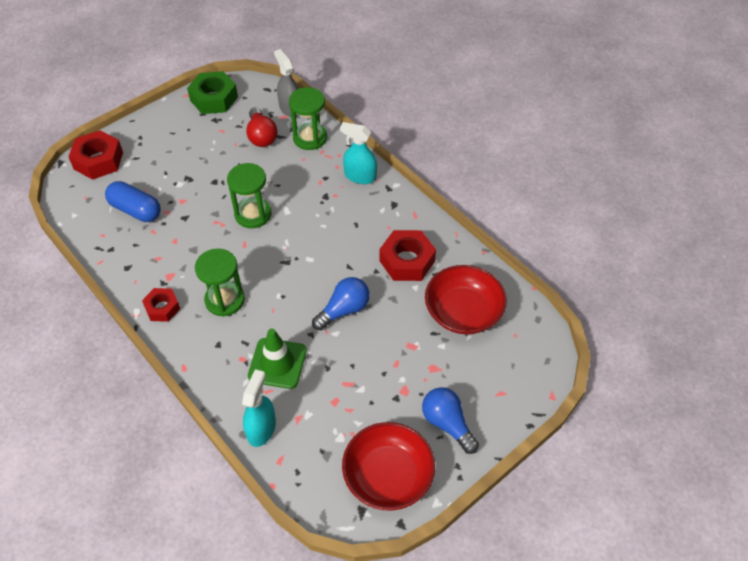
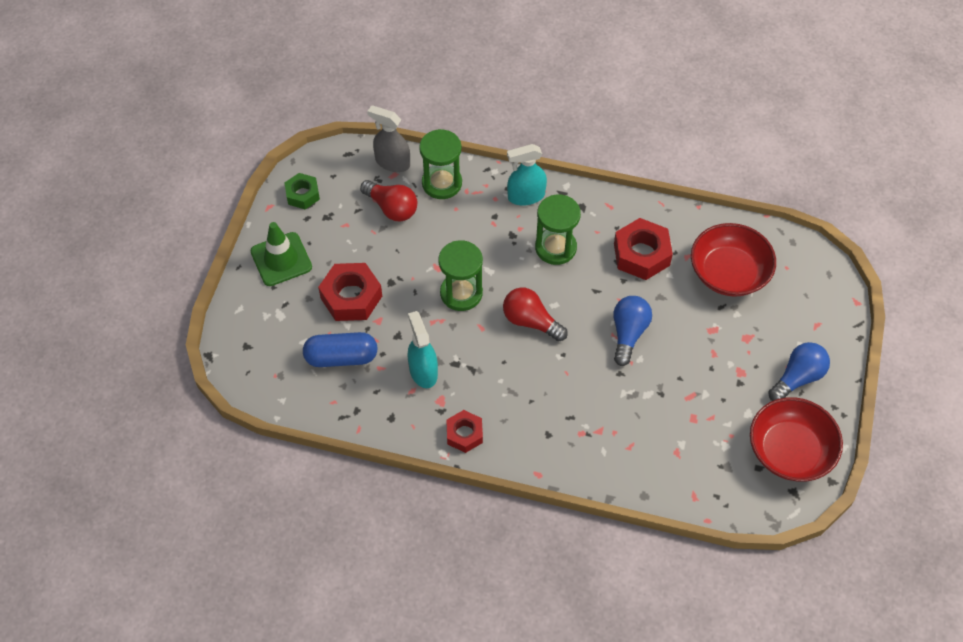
camera: 35 degrees left, 5 degrees up
red nut [69,130,123,180] -> red nut moved to [318,263,382,321]
green nut [187,71,238,114] -> green nut [284,173,320,209], size x0.62
green hourglass [195,248,245,317] -> green hourglass moved to [535,195,581,265]
turquoise spray bottle [242,369,276,447] -> turquoise spray bottle moved to [407,311,438,388]
green traffic cone [248,329,307,389] -> green traffic cone moved to [251,222,312,286]
blue light bulb [422,387,479,454] -> blue light bulb turned 120 degrees clockwise [768,342,830,401]
none -> red light bulb [503,288,568,342]

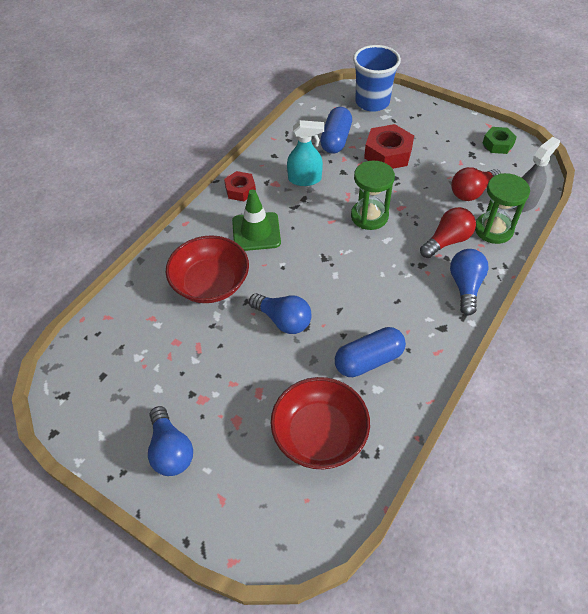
camera: 110 degrees right, 5 degrees down
green traffic cone [251,222,312,286] -> green traffic cone moved to [232,189,281,251]
red light bulb [503,288,568,342] -> red light bulb moved to [420,207,476,258]
turquoise spray bottle [507,144,547,206] -> blue light bulb [450,249,489,315]
green hourglass [535,195,581,265] -> none
red nut [614,218,673,280] -> blue capsule [335,327,406,377]
red bowl [750,397,843,482] -> red bowl moved to [166,235,249,303]
none -> blue cup [353,45,401,112]

